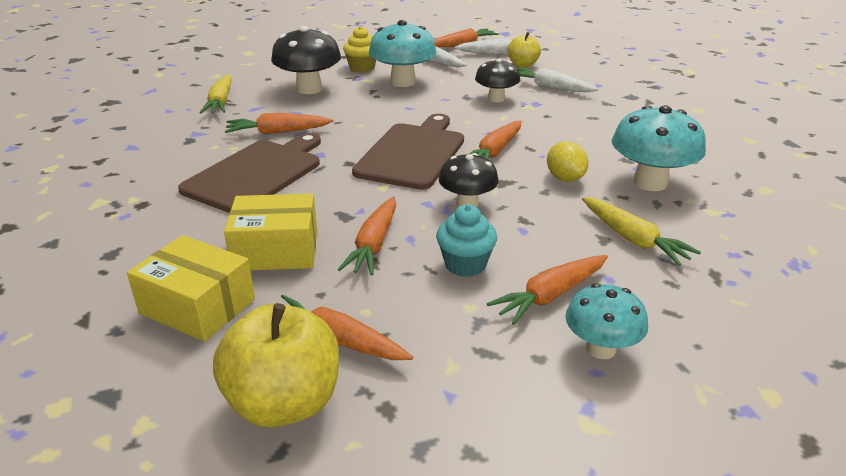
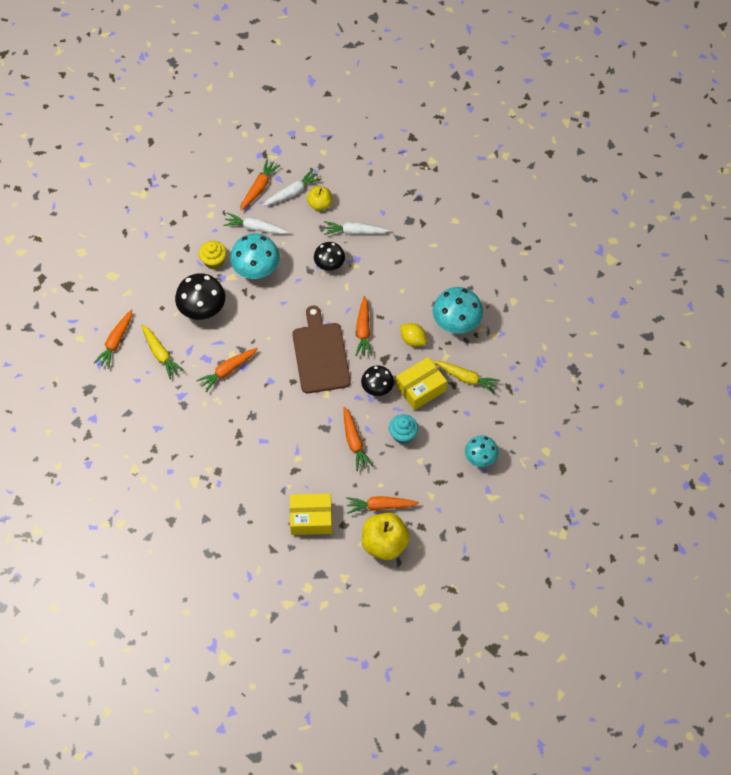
camera: 30 degrees left, 30 degrees up
brown cutting board [178,133,321,213] -> none
yellow box [224,193,317,271] -> yellow box moved to [396,357,447,410]
orange carrot [487,255,608,325] -> orange carrot moved to [94,310,132,369]

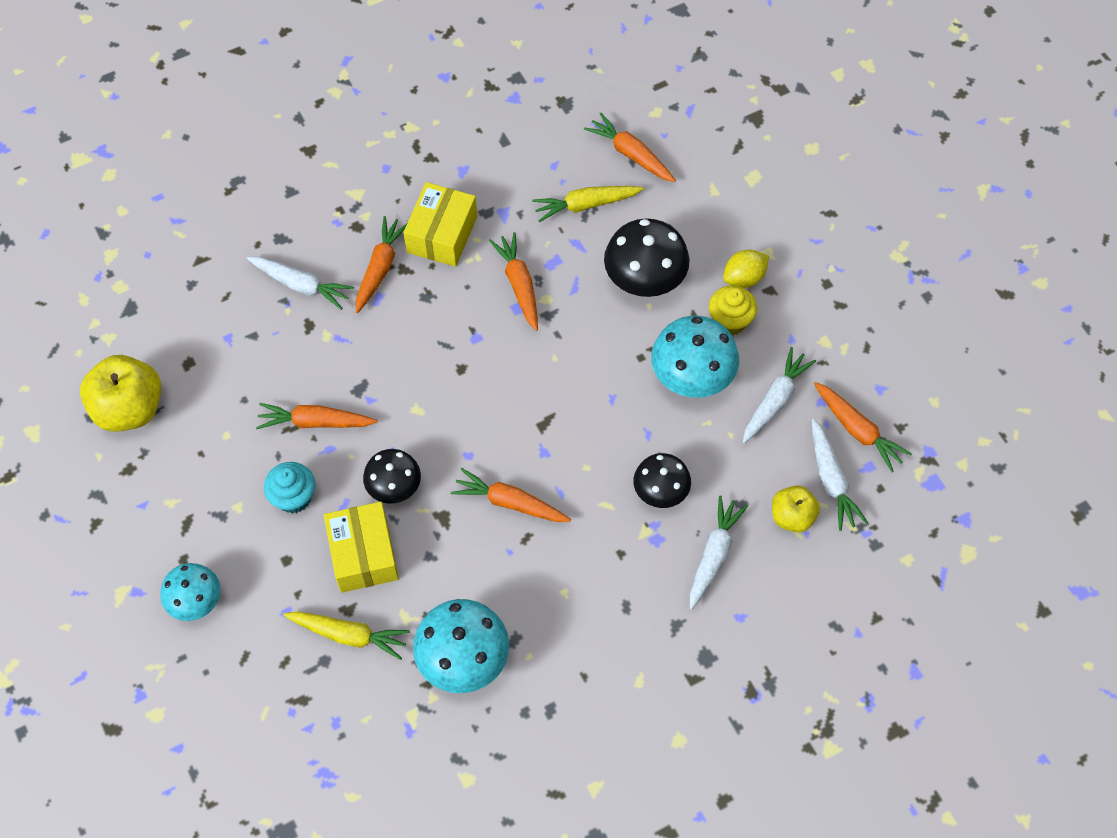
camera: 110 degrees right, 0 degrees up
yellow box [290,493,332,535] -> yellow box moved to [403,182,477,267]
brown cutting board [292,306,351,393] -> none
orange carrot [346,496,419,514] -> orange carrot moved to [356,216,407,313]
yellow lemon [400,323,427,347] -> yellow lemon moved to [723,249,769,288]
yellow carrot [433,361,500,394] -> yellow carrot turned 120 degrees counterclockwise [283,611,410,660]
none -> white carrot [247,257,354,310]

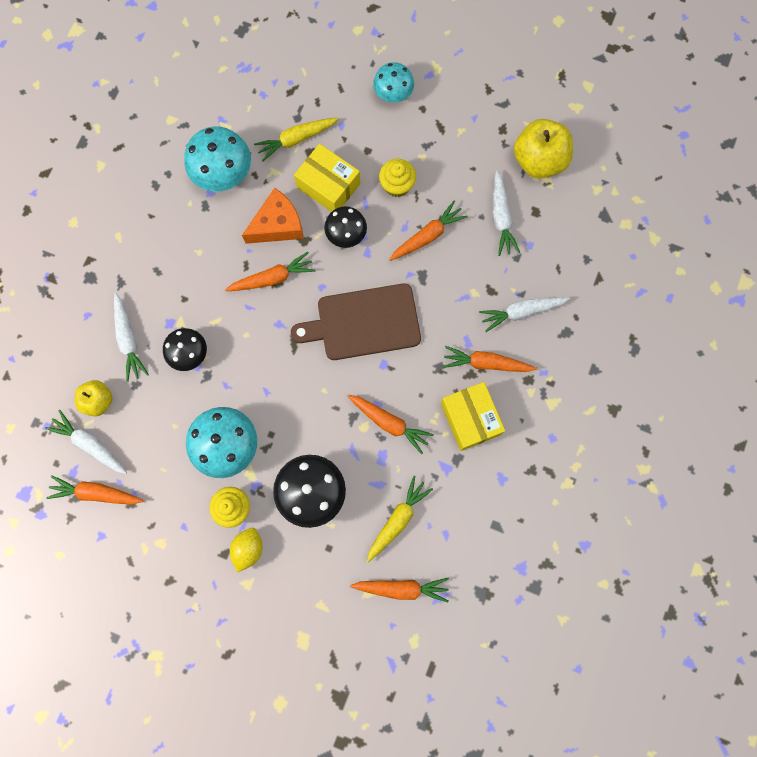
camera: 140 degrees right, 15 degrees up
turquoise cupcake [264,462,315,513] -> yellow cupcake [379,159,416,197]
orange carrot [356,216,407,313] -> orange carrot turned 120 degrees clockwise [443,346,537,372]
white carrot [743,347,816,443] -> white carrot moved to [493,171,520,256]
none -> orange cheese [242,188,304,244]
none -> brown cutting board [291,283,421,360]

